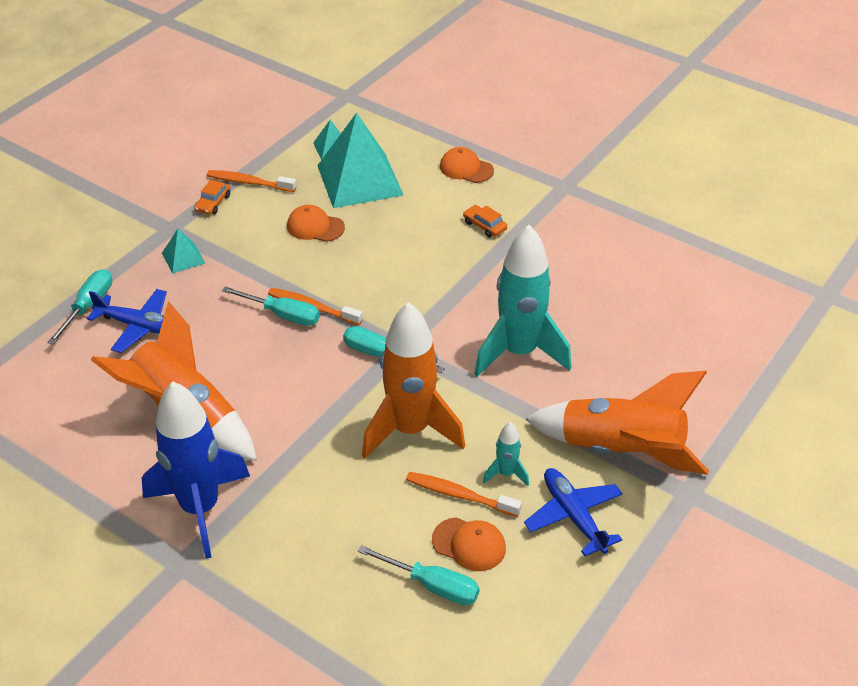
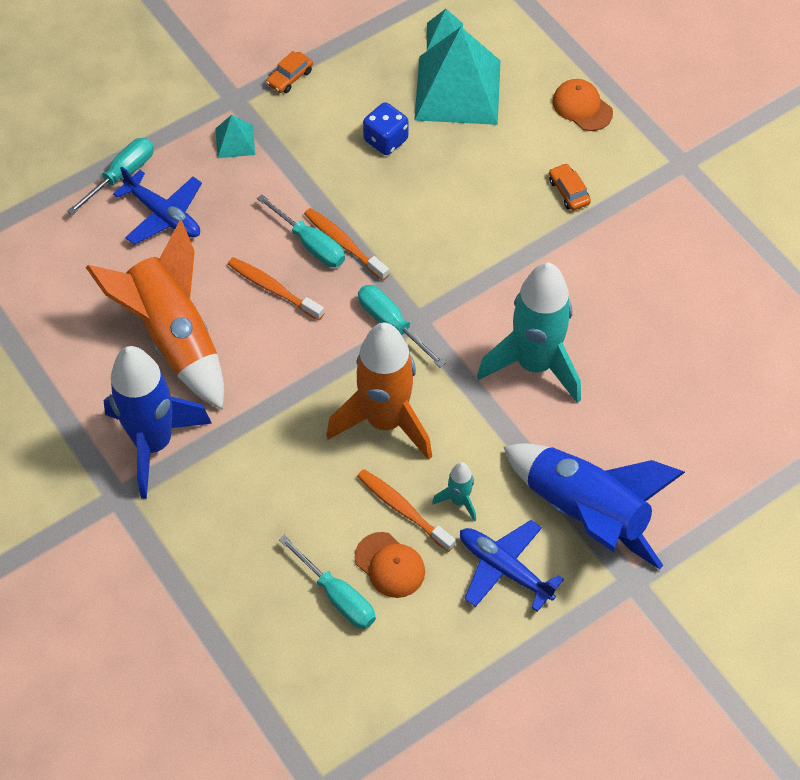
camera: 20 degrees right, 15 degrees up
orange toothbrush [207,170,296,192] -> orange toothbrush moved to [228,257,324,320]
orange cap [287,205,345,242] -> blue dice [363,102,408,155]
blue plane [524,468,623,556] -> blue plane turned 45 degrees counterclockwise [460,520,564,612]
orange rocket [526,371,709,475] -> blue rocket [504,443,685,569]

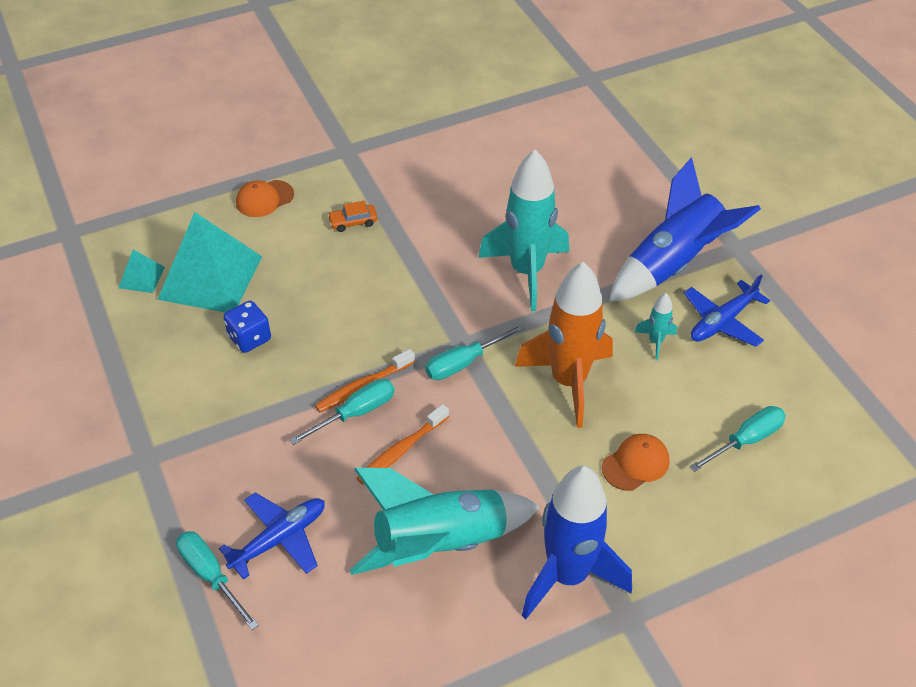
camera: 80 degrees left, 10 degrees down
orange rocket [86,220,224,410] -> turquoise rocket [349,468,540,575]
turquoise pyramid [215,115,255,158] -> none
orange car [266,51,313,93] -> none
orange cap [355,532,425,598] -> orange cap moved to [602,434,669,491]
orange toothbrush [357,469,456,552] -> none

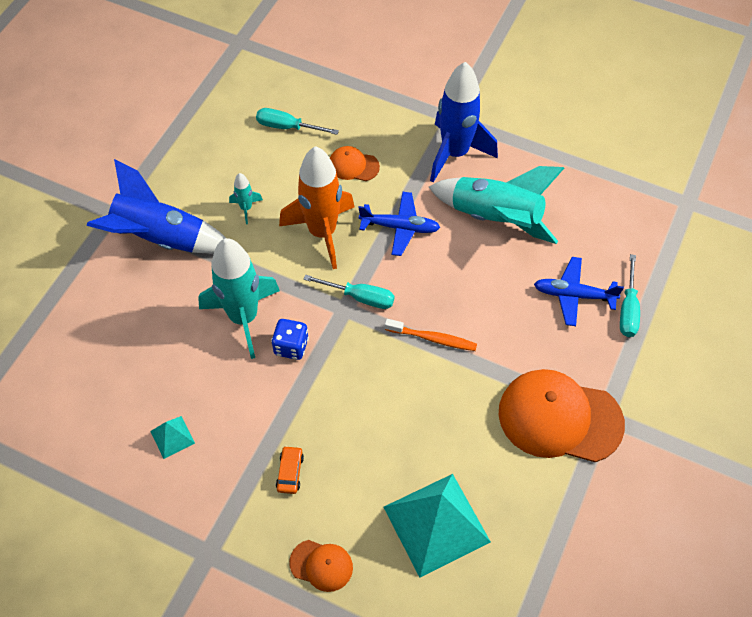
camera: 130 degrees left, 10 degrees up
turquoise pyramid [118,249,165,293] -> turquoise pyramid moved to [150,416,195,459]
blue dice [223,301,271,353] -> blue dice moved to [271,319,309,360]
turquoise screwdriver [289,379,394,445] -> none
orange car [328,201,377,232] -> orange car turned 120 degrees counterclockwise [276,446,304,494]
orange toothbrush [357,404,449,485] -> none
blue plane [684,275,770,347] -> blue plane moved to [358,192,440,256]
none -> orange cap [499,369,625,462]

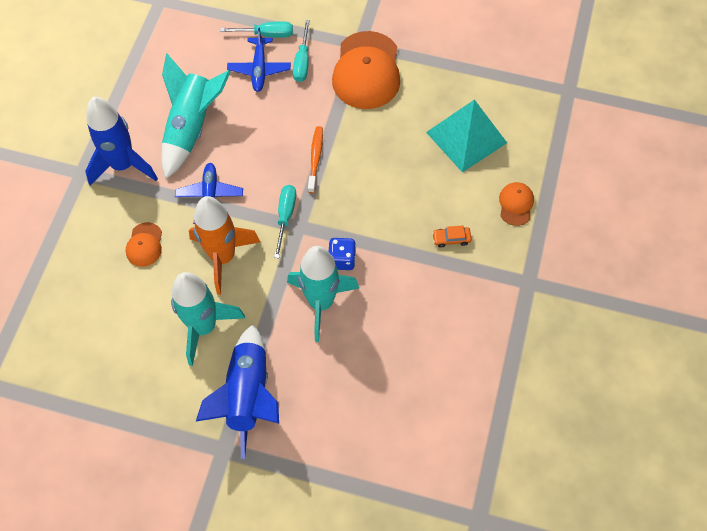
camera: 100 degrees left, 5 degrees up
turquoise pyramid [150,416,195,459] -> none
turquoise rocket [229,173,263,224] -> turquoise rocket [171,272,245,366], size x2.31
turquoise screwdriver [256,108,339,135] -> turquoise screwdriver moved to [293,20,310,82]

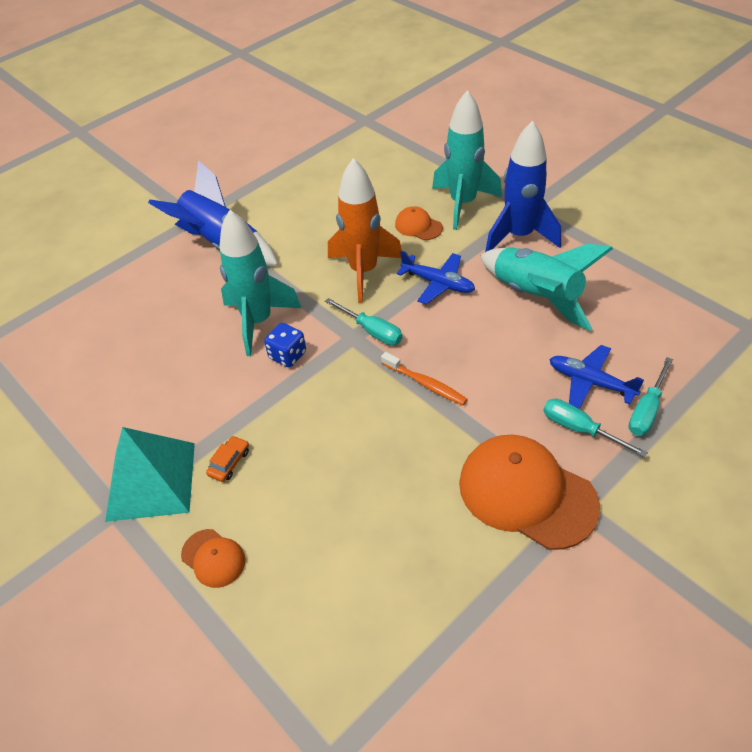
camera: 125 degrees right, 15 degrees down
turquoise rocket [171,272,245,366] -> turquoise rocket moved to [432,90,502,230]
turquoise pyramid [426,99,507,173] -> turquoise pyramid moved to [105,427,195,522]

